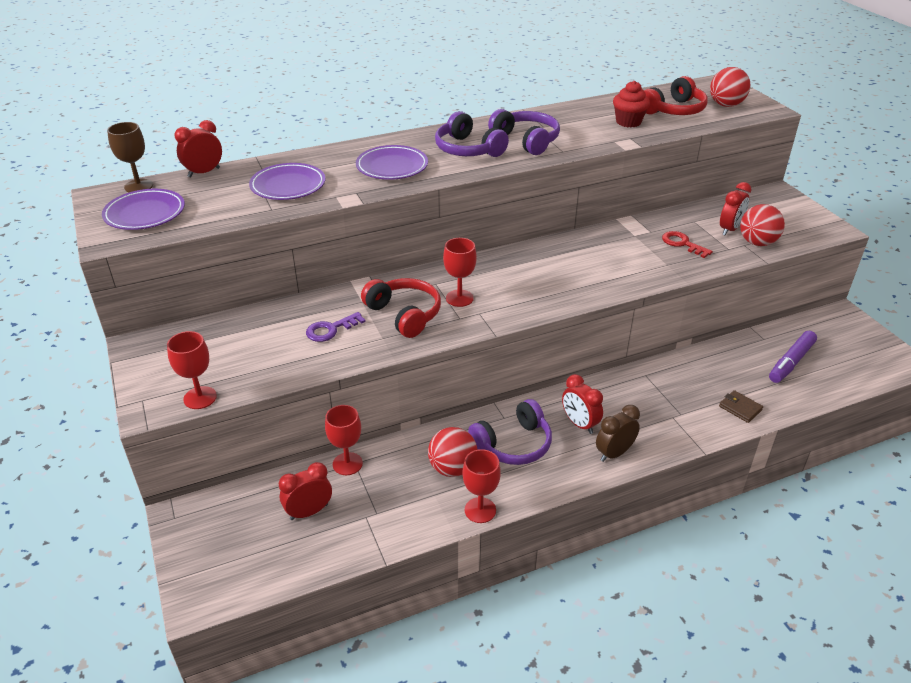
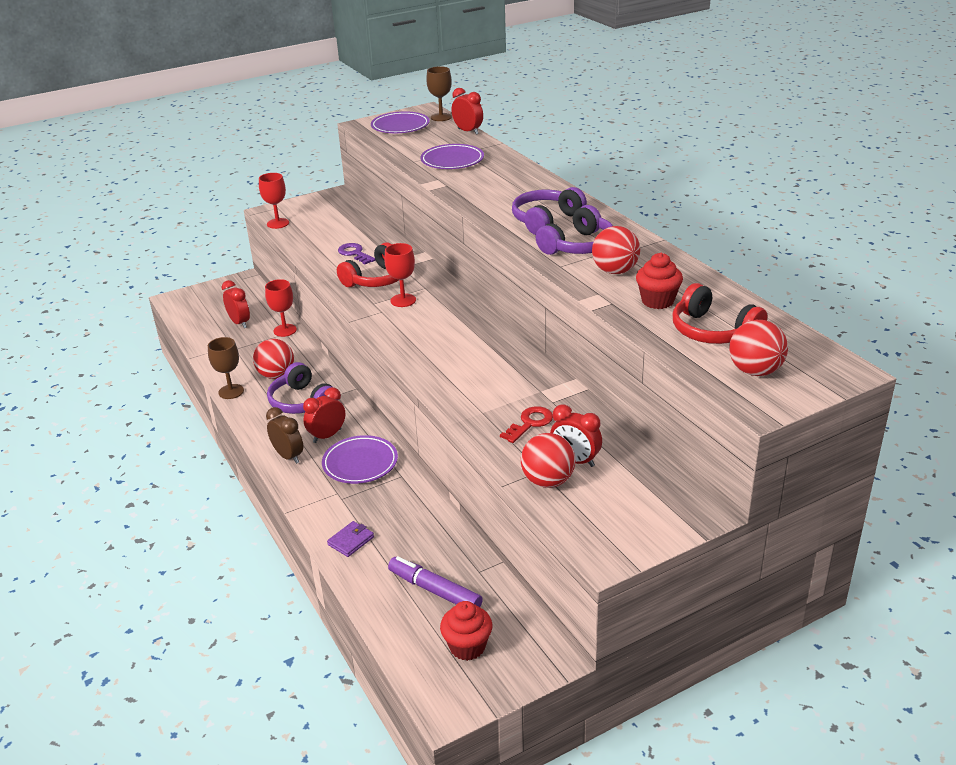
camera: 85 degrees right, 5 degrees down
purple plate [356,145,428,180] -> purple plate moved to [322,435,398,484]
red goblet [462,449,501,523] -> brown goblet [208,337,244,399]
brown wallet [719,390,763,423] -> purple wallet [327,521,374,557]
none -> red cupcake [440,601,492,661]
none -> red ball [592,226,640,274]

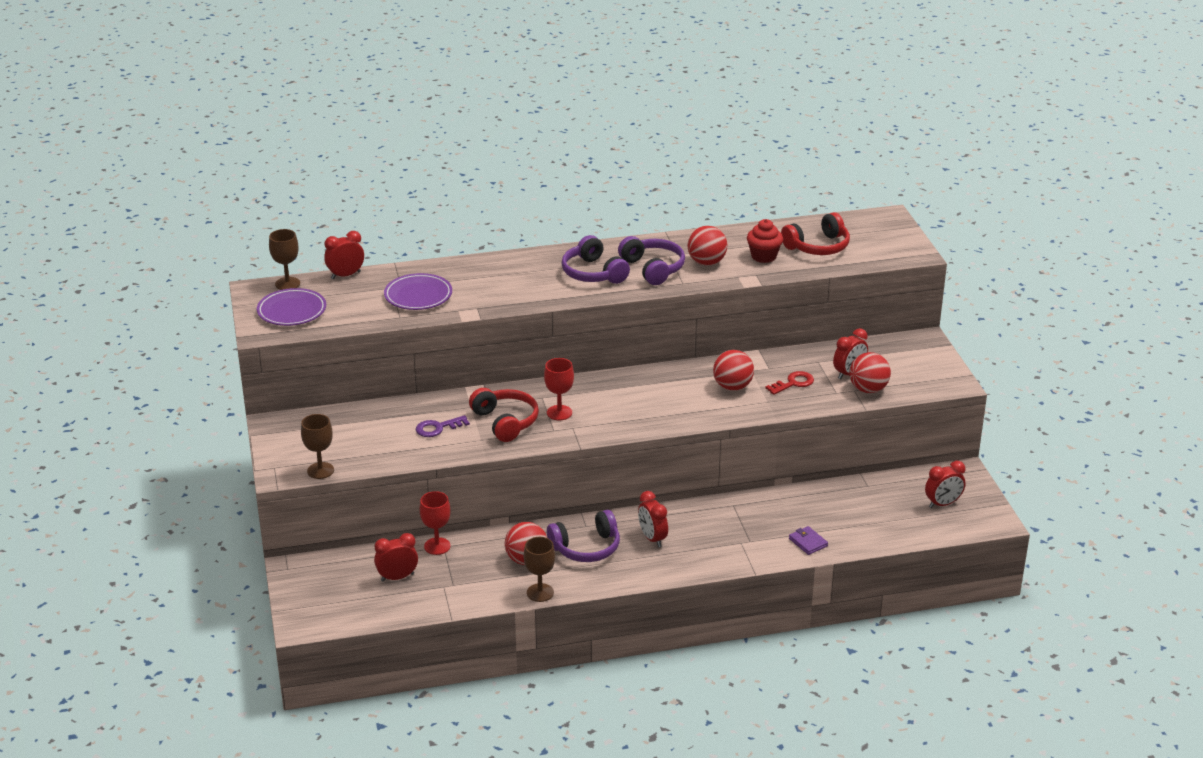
camera: 75 degrees left, 0 degrees up
red goblet [259,173,289,229] -> brown goblet [301,414,334,479]
brown clock [266,407,303,464] -> none
purple plate [322,435,398,484] -> none
purple marker [388,556,483,607] -> none
red cupcake [440,601,492,661] -> red clock [925,461,966,508]
red key [500,406,553,443] -> red key turned 90 degrees clockwise [766,371,814,395]
red ball [729,320,788,376] -> red ball moved to [713,350,754,391]

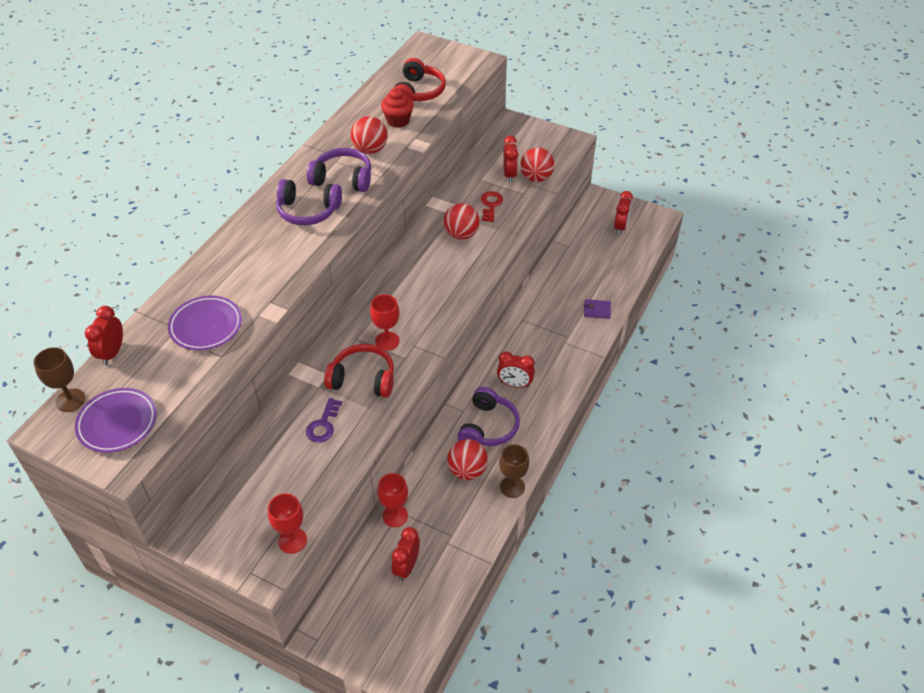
camera: 50 degrees left, 15 degrees up
brown goblet [301,414,334,479] -> red goblet [268,493,307,554]

